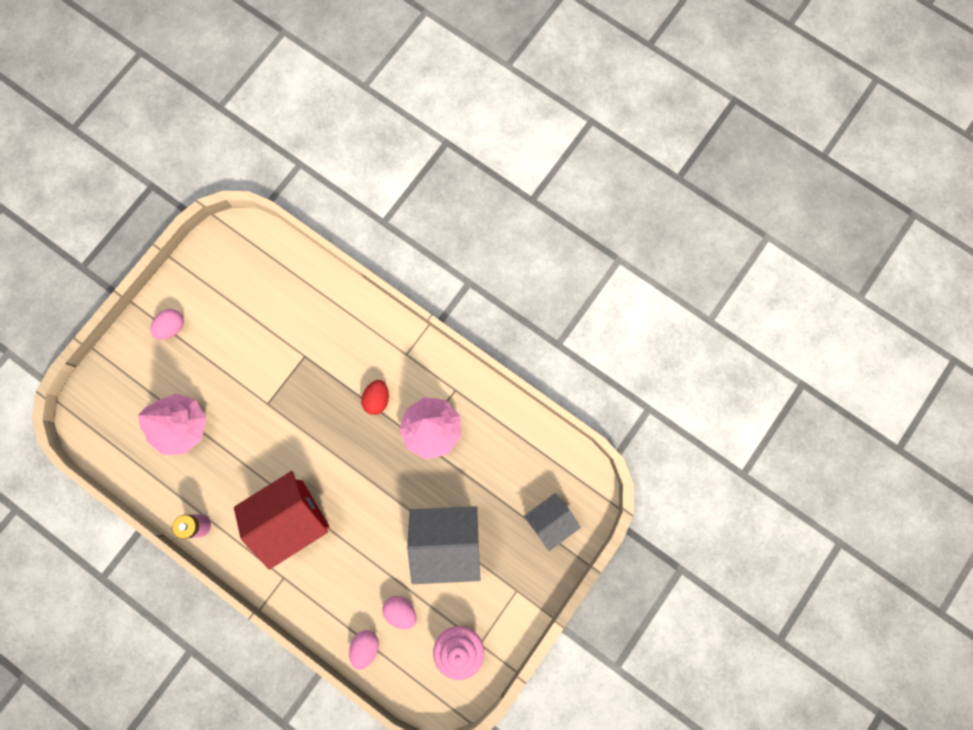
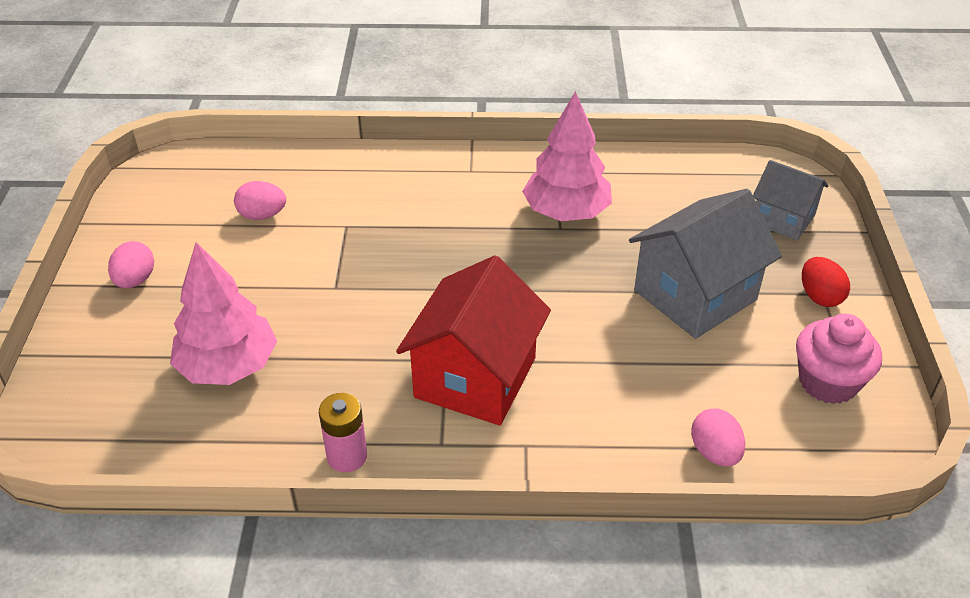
camera: 35 degrees left, 35 degrees down
red egg [361,380,389,415] -> red egg moved to [802,257,850,307]
pink egg [382,596,416,629] -> pink egg moved to [234,181,286,220]
grey house [524,493,581,551] -> grey house turned 75 degrees counterclockwise [753,160,829,240]

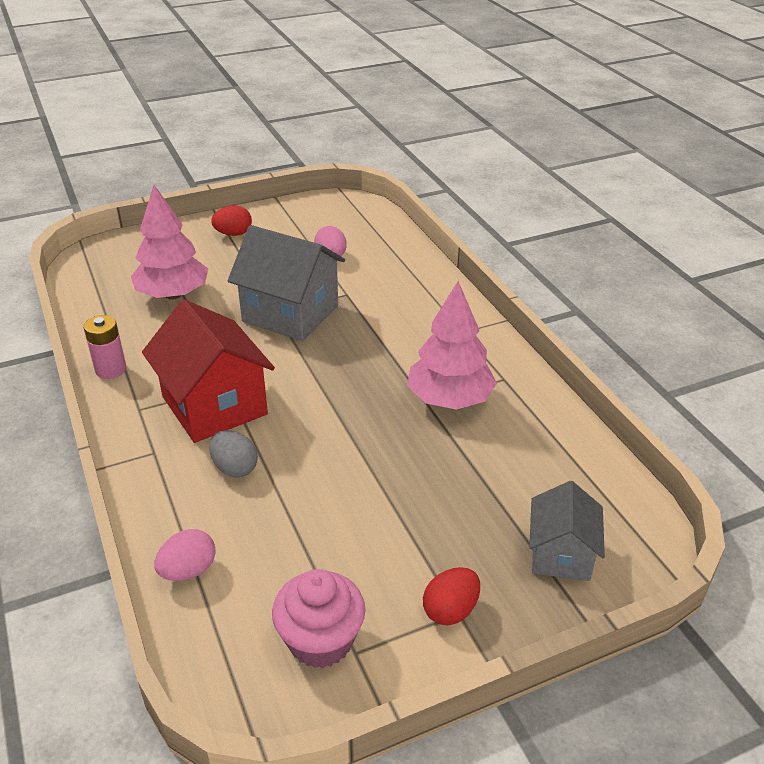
camera: 65 degrees right, 5 degrees down
pink egg [108,241,154,288] -> red egg [211,205,252,236]
red house [396,256,551,425] -> red house turned 60 degrees clockwise [142,299,275,443]
grey house [629,189,782,339] -> grey house moved to [228,225,345,341]
none -> grey egg [209,430,258,478]

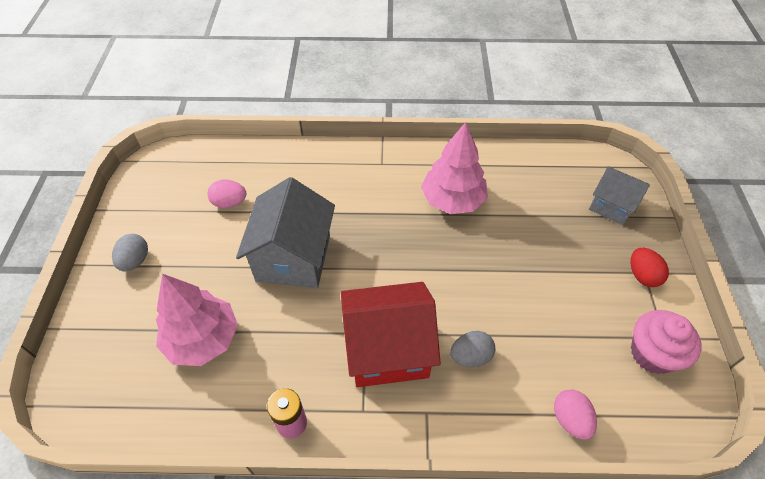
camera: 65 degrees left, 15 degrees up
red egg [211,205,252,236] -> grey egg [112,234,148,271]
grey house [228,225,345,341] -> grey house turned 45 degrees counterclockwise [236,177,335,288]

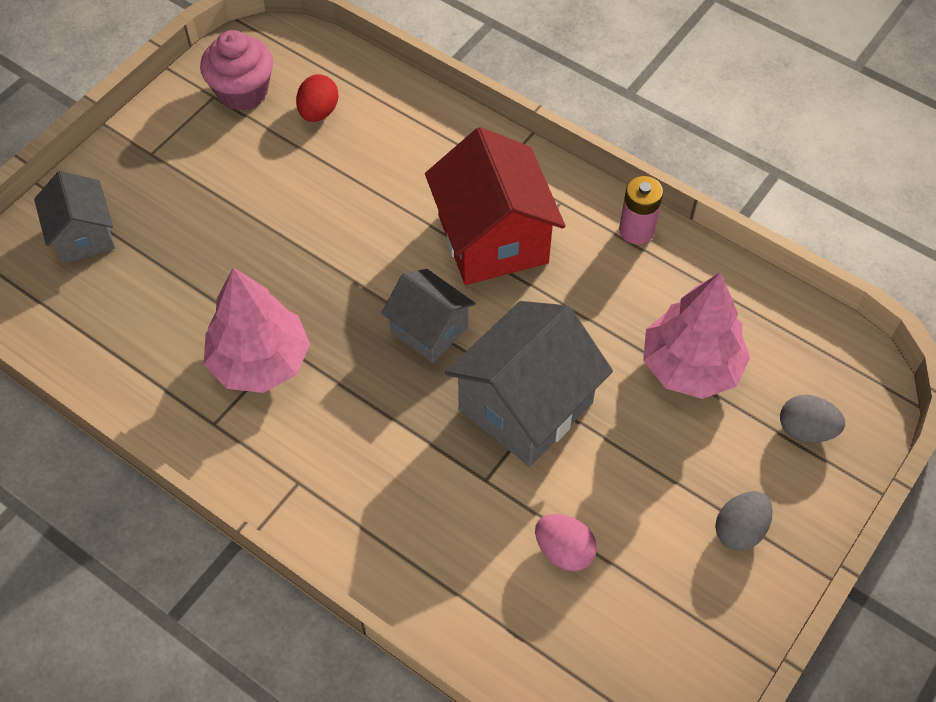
camera: 145 degrees left, 5 degrees up
red house [341,282,441,387] -> red house turned 45 degrees clockwise [425,127,566,285]
grey egg [450,331,495,367] -> grey egg moved to [780,395,845,443]
pink egg [554,389,597,440] -> none
red egg [630,248,669,287] -> red egg moved to [296,74,339,122]
none -> grey house [381,269,476,363]

